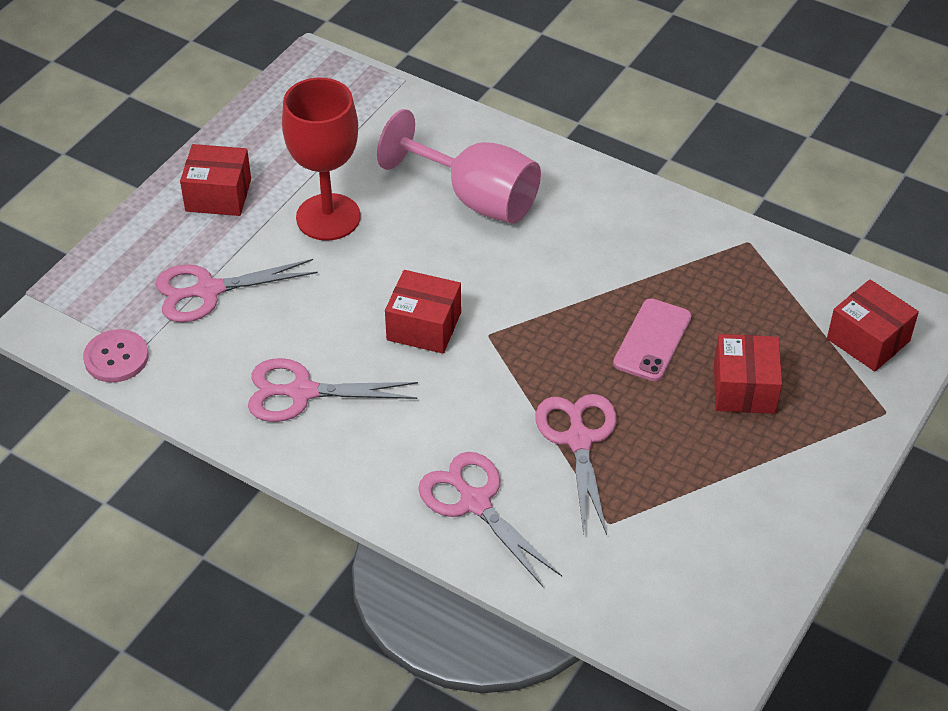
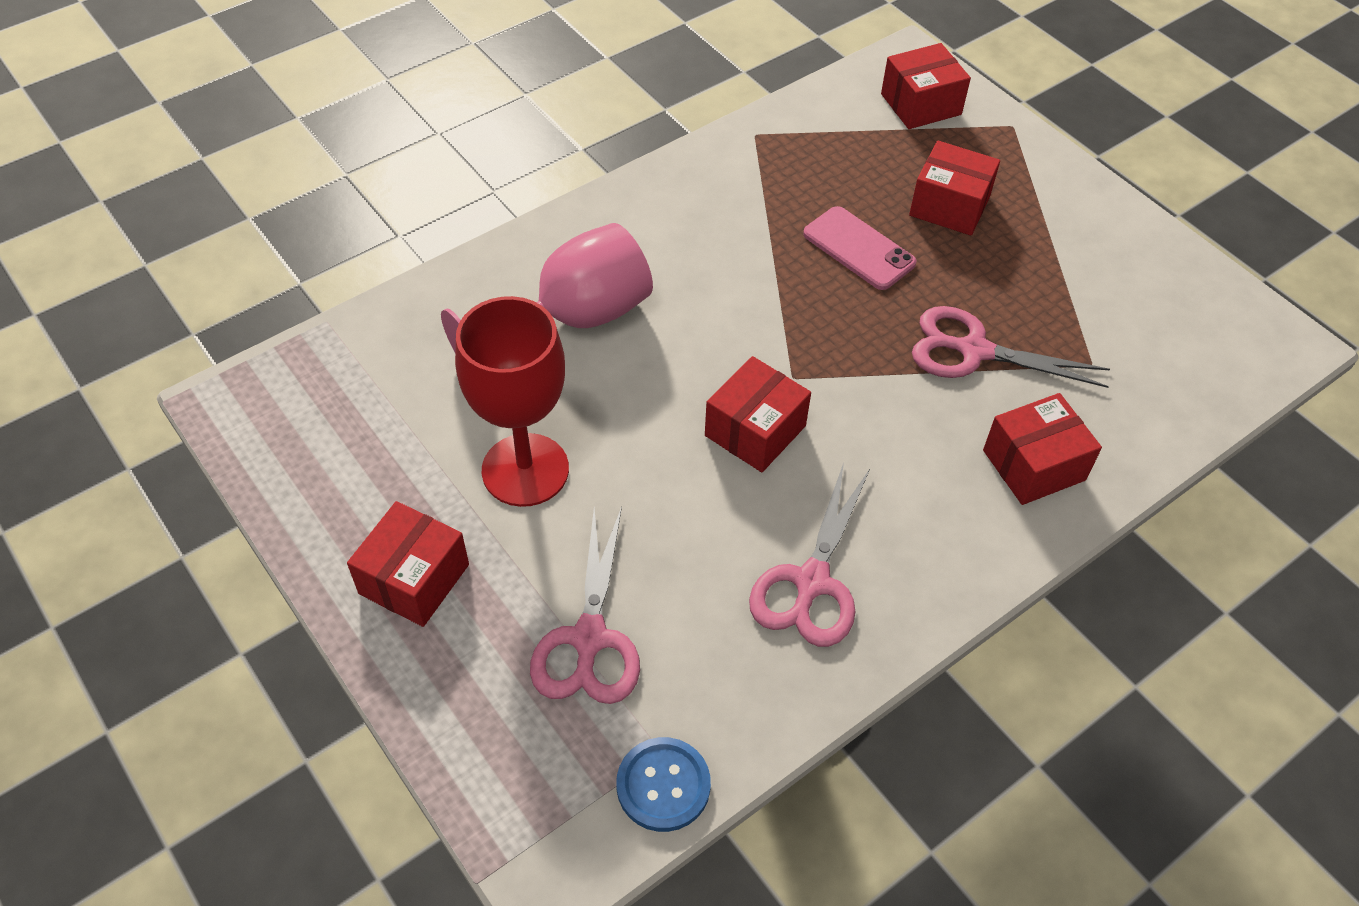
camera: 70 degrees left, 5 degrees up
pink button [83,329,149,383] -> blue button [616,737,711,832]
pink scissors [418,452,562,587] -> red box [983,393,1102,505]

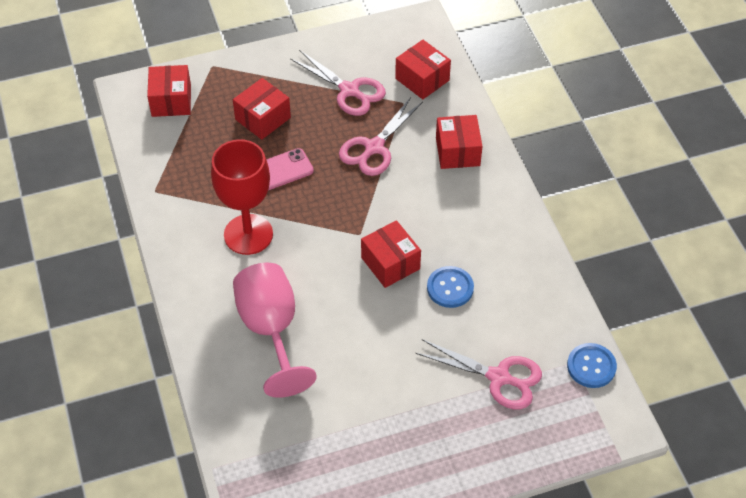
camera: 70 degrees left, 0 degrees up
red box [347,501,469,627] -> red box moved to [395,40,451,99]
red goblet [455,296,569,507] -> red goblet moved to [211,139,273,255]
pink scissors [749,462,870,647] -> pink scissors moved to [290,50,386,116]
none -> blue button [427,266,474,308]

